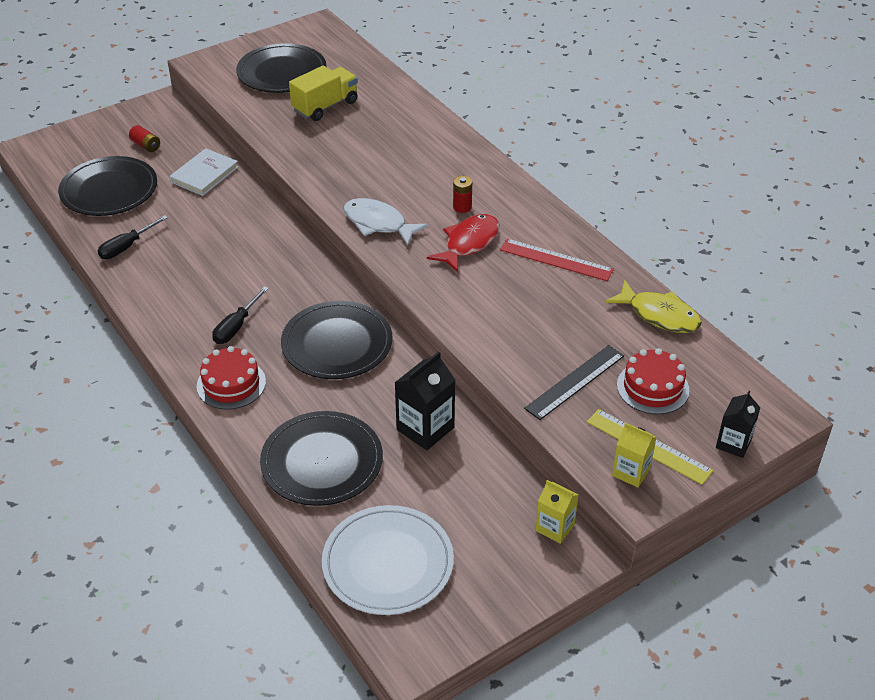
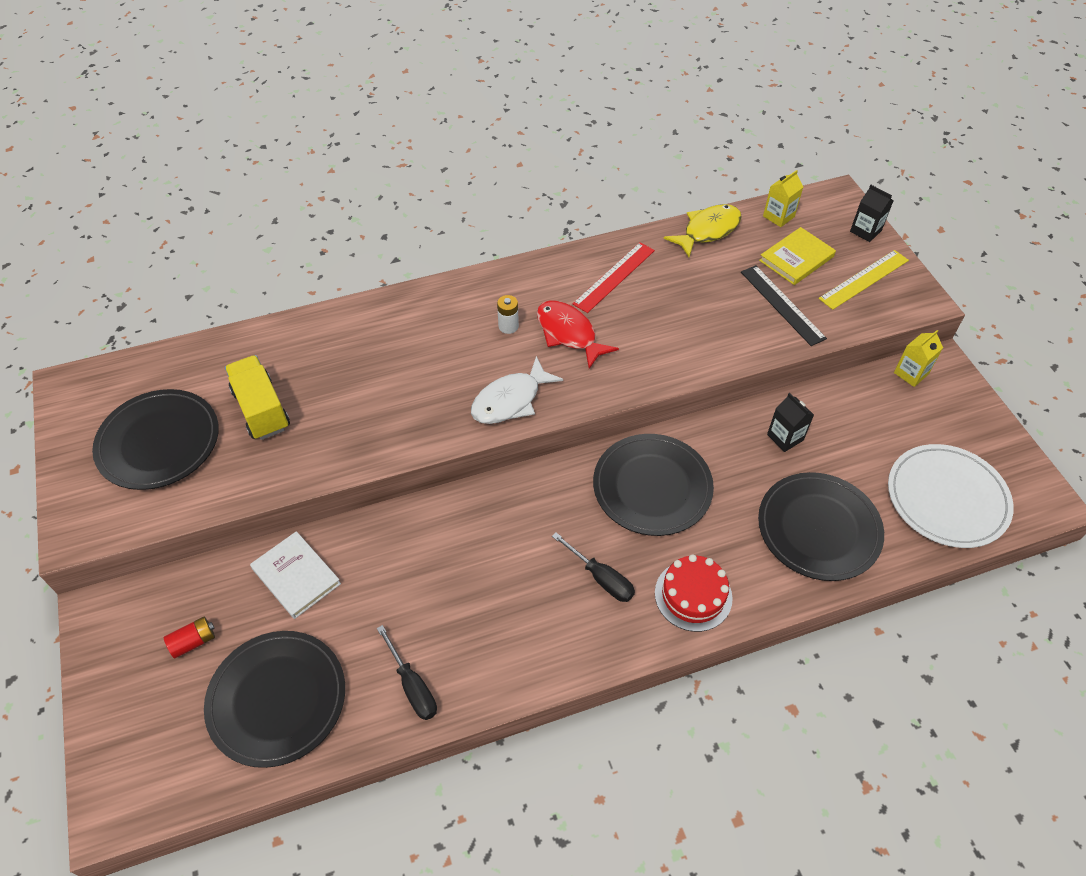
camera: 75 degrees left, 10 degrees up
black carton [395,351,455,450] -> black carton [767,393,814,452], size x0.65
red battery [453,176,472,213] -> white battery [497,295,519,334]
yellow carton [612,423,657,487] -> yellow carton moved to [763,170,803,227]
red cake [617,348,690,414] -> yellow book [759,227,836,285]

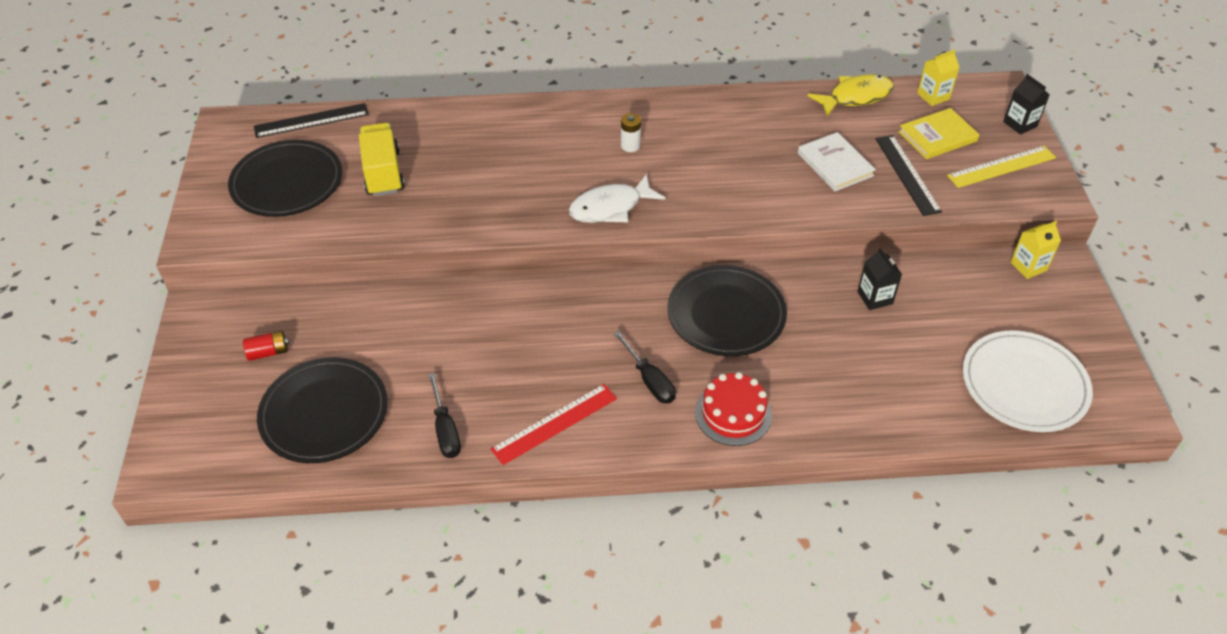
camera: 15 degrees right, 5 degrees down
white book [250,531,341,619] -> white book moved to [798,132,876,191]
red fish [537,300,619,369] -> none
red ruler [572,242,655,313] -> red ruler moved to [491,384,617,465]
black plate [758,472,884,581] -> none
none -> black ruler [254,103,369,138]

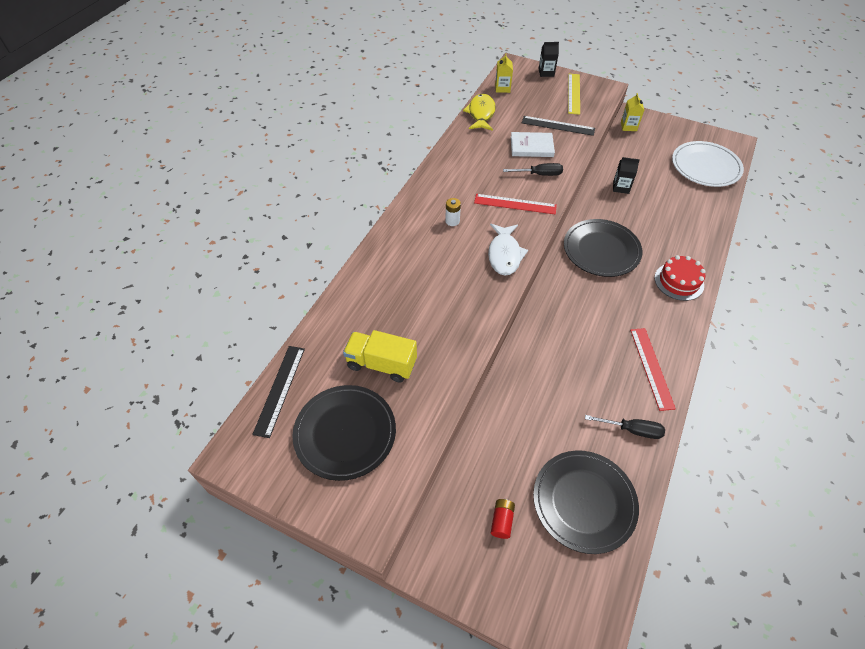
camera: 60 degrees left, 5 degrees up
black screwdriver [614,331,676,404] -> black screwdriver moved to [503,163,563,176]
yellow book [898,108,980,159] -> none
none -> red ruler [474,194,557,214]

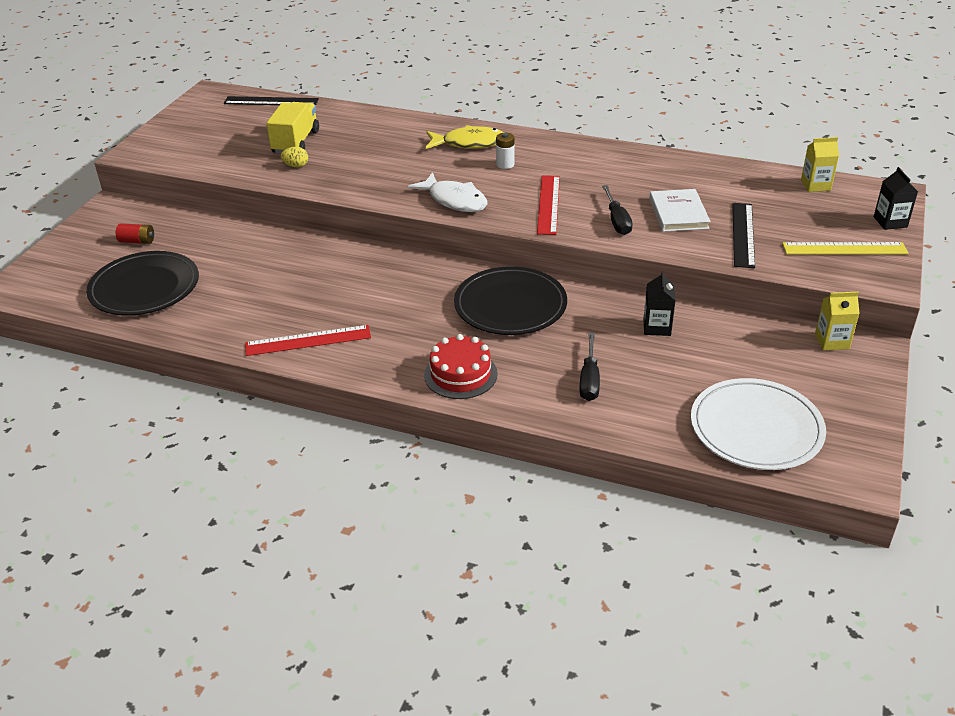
camera: 85 degrees right, 15 degrees down
black plate [292,385,396,481] -> none
yellow fish [463,94,496,131] -> yellow fish moved to [426,125,504,149]
white fish [488,223,528,276] -> white fish turned 135 degrees counterclockwise [408,172,487,212]
black screwdriver [585,415,665,439] -> black screwdriver moved to [579,333,600,401]
none -> yellow egg [281,147,308,167]

